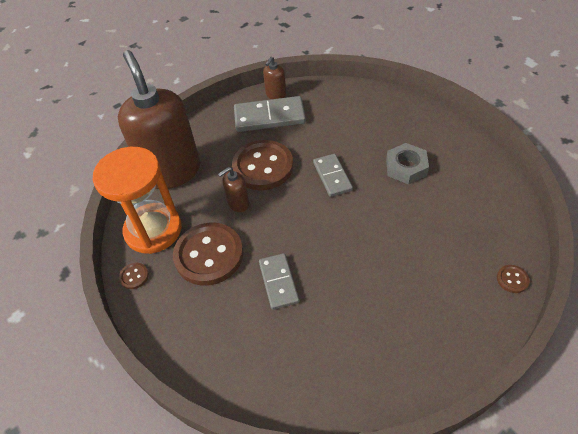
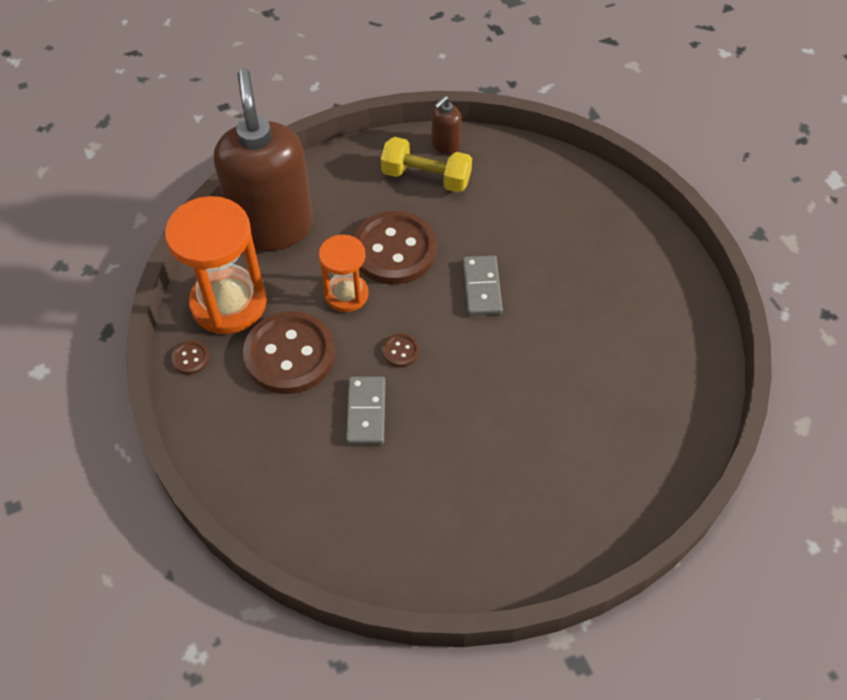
camera: 10 degrees right, 5 degrees up
brown soap dispenser [218,167,249,212] -> orange hourglass [319,235,369,312]
grey domino [234,96,306,132] -> yellow dumbbell [381,137,472,193]
grey nut [386,143,429,184] -> none
brown button [497,265,530,293] -> brown button moved to [382,334,419,367]

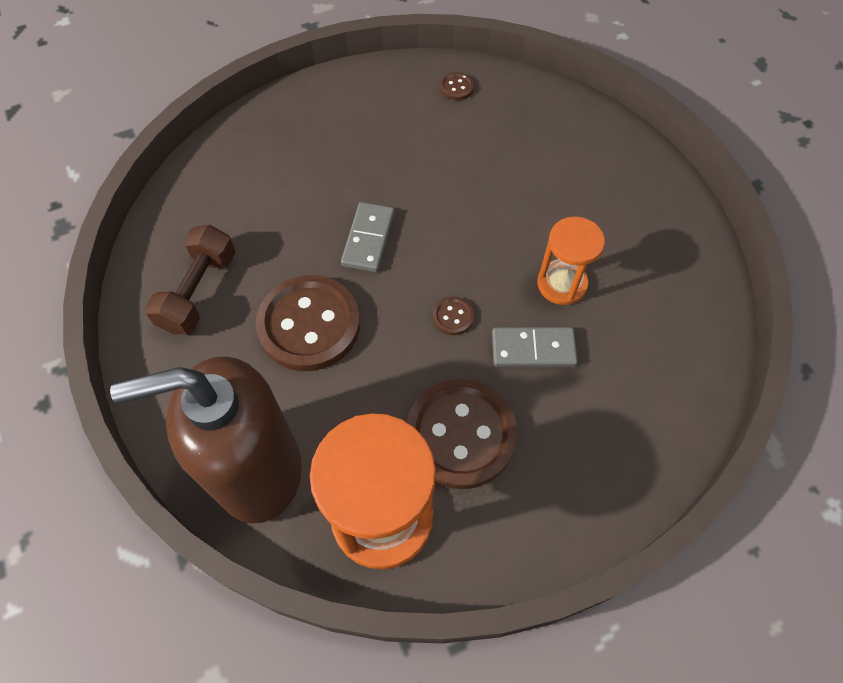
camera: 90 degrees left, 5 degrees up
brown button [171,341,210,375] -> brown button moved to [440,72,474,100]
orange hourglass [319,235,369,312] -> orange hourglass moved to [537,217,605,305]
yellow dumbbell [381,137,472,193] -> brown dumbbell [145,225,235,335]
brown soap dispenser [432,96,462,154] -> none
grey domino [463,255,503,316] -> grey domino turned 75 degrees counterclockwise [341,202,395,272]

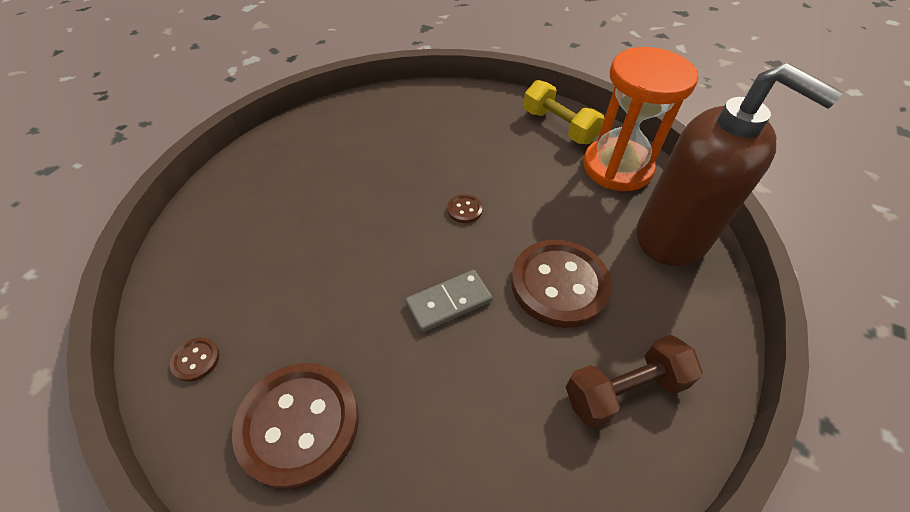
camera: 130 degrees left, 10 degrees down
brown button [406,379,517,489] -> brown button moved to [232,363,359,490]
grey domino [492,327,578,367] -> none
orange hourglass [537,217,605,305] -> none
none -> yellow dumbbell [523,80,605,144]

